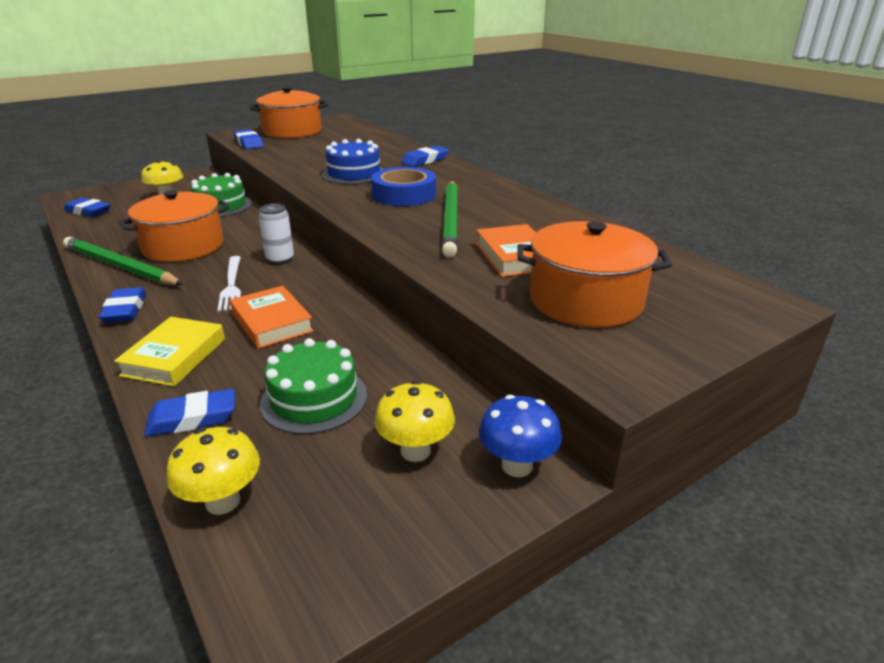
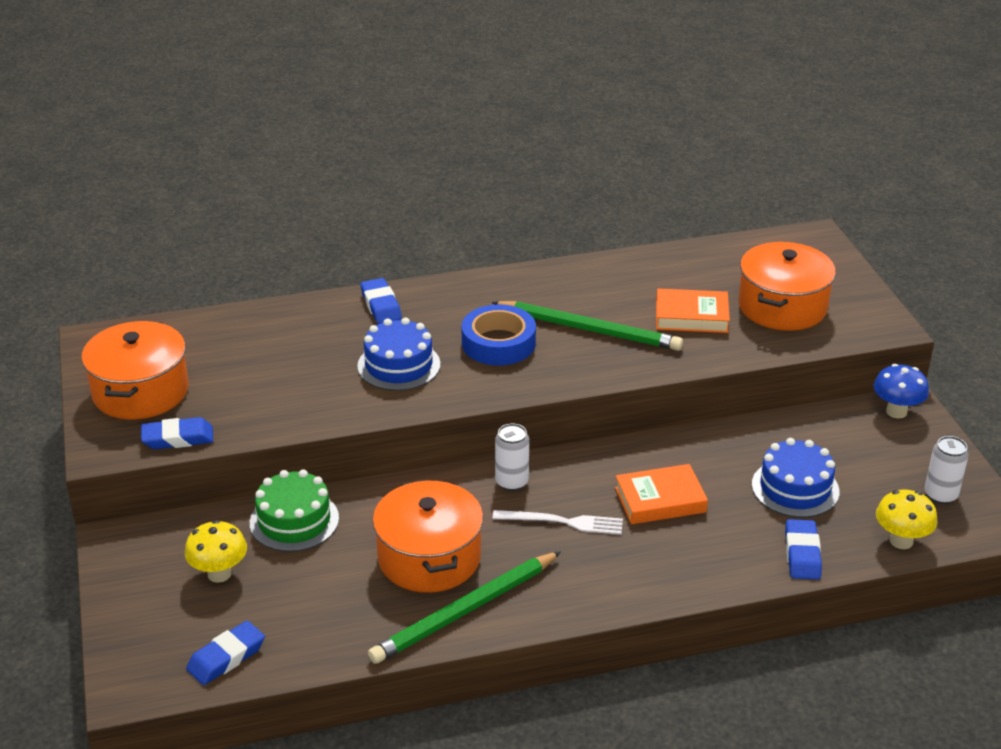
camera: 70 degrees left, 5 degrees up
blue eraser [99,287,146,323] -> none
yellow book [114,317,225,387] -> none
green cake [260,338,367,434] -> blue cake [752,438,839,518]
yellow mushroom [374,381,455,462] -> none
none -> white can [924,436,969,504]

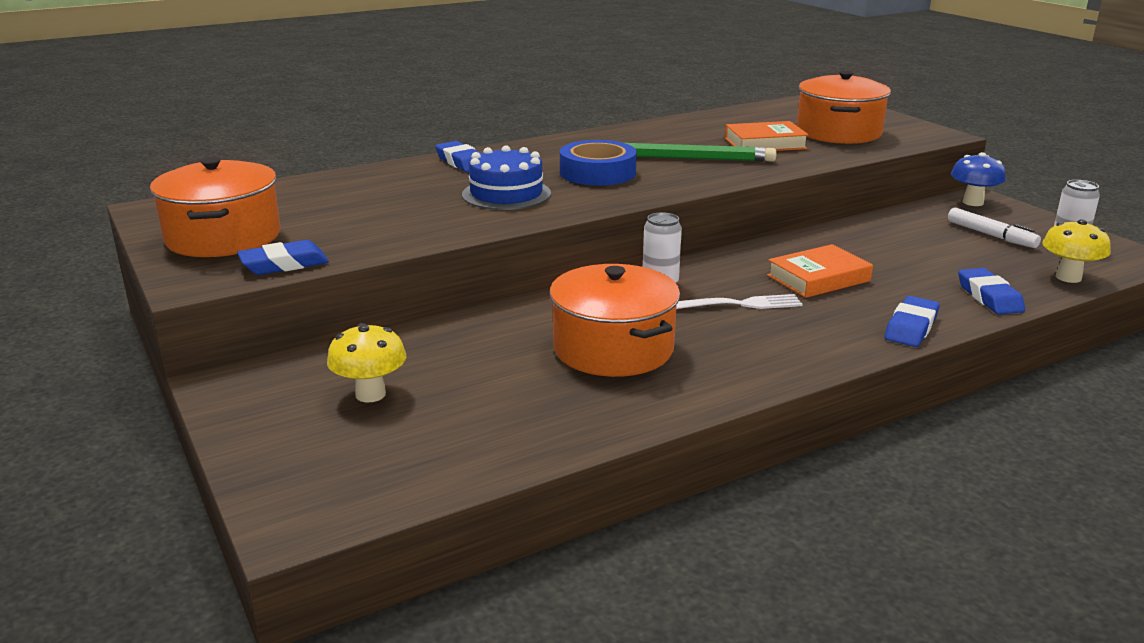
camera: 15 degrees left, 10 degrees down
blue eraser [186,621,265,685] -> blue eraser moved to [884,296,940,347]
green cake [250,469,339,552] -> none
green pencil [368,551,561,664] -> none
blue cake [752,438,839,518] -> none
none -> white marker [948,208,1041,248]

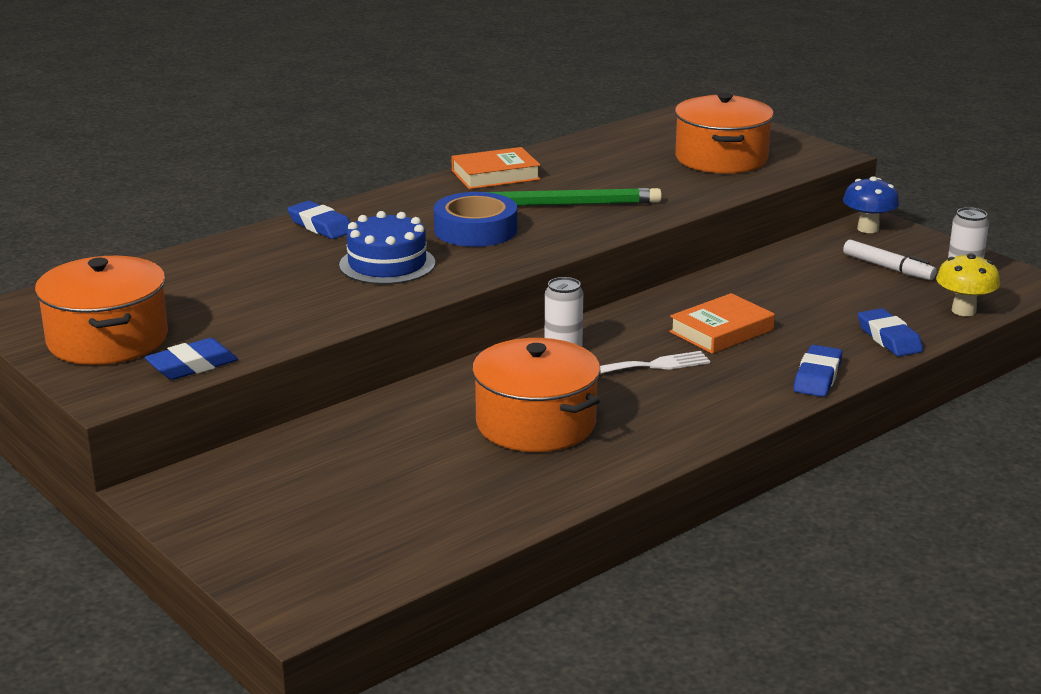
camera: 10 degrees left, 0 degrees up
yellow mushroom [327,323,406,403] -> none
orange book [725,121,809,151] -> orange book moved to [451,147,540,189]

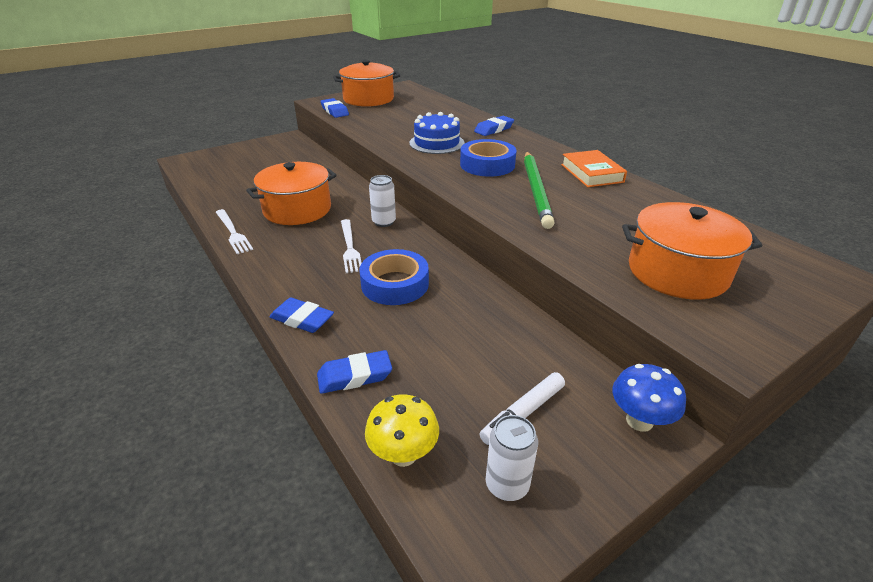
camera: 95 degrees right, 10 degrees up
orange book [669,293,775,354] -> blue tape [359,249,429,305]
none -> white fork [216,209,253,254]

